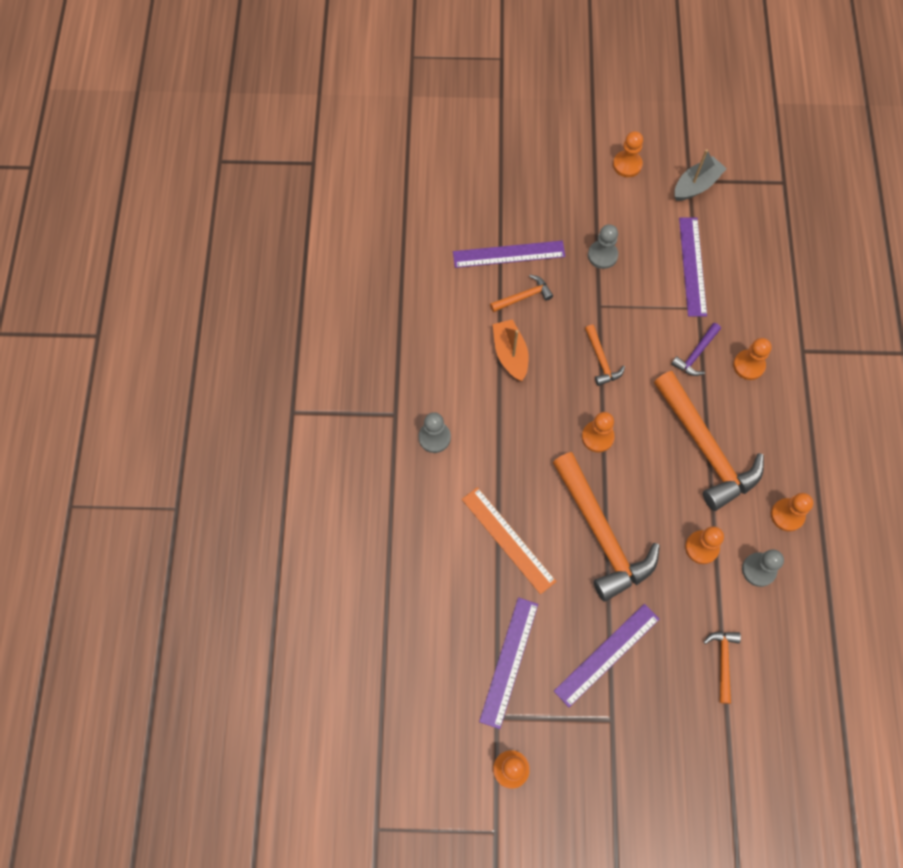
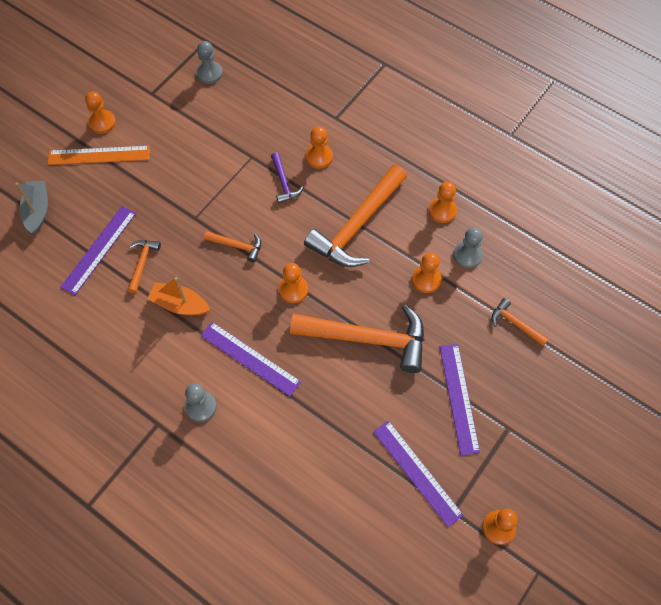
camera: 55 degrees left, 5 degrees down
orange ruler [462,487,556,594] -> orange ruler moved to [48,146,150,165]
grey pawn [588,224,618,269] -> grey pawn moved to [196,41,223,84]
orange hammer [654,371,764,511] -> orange hammer turned 120 degrees clockwise [304,165,407,267]
grey boat [674,149,727,201] -> grey boat moved to [16,181,48,234]
purple ruler [679,218,707,317] -> purple ruler moved to [200,322,301,396]

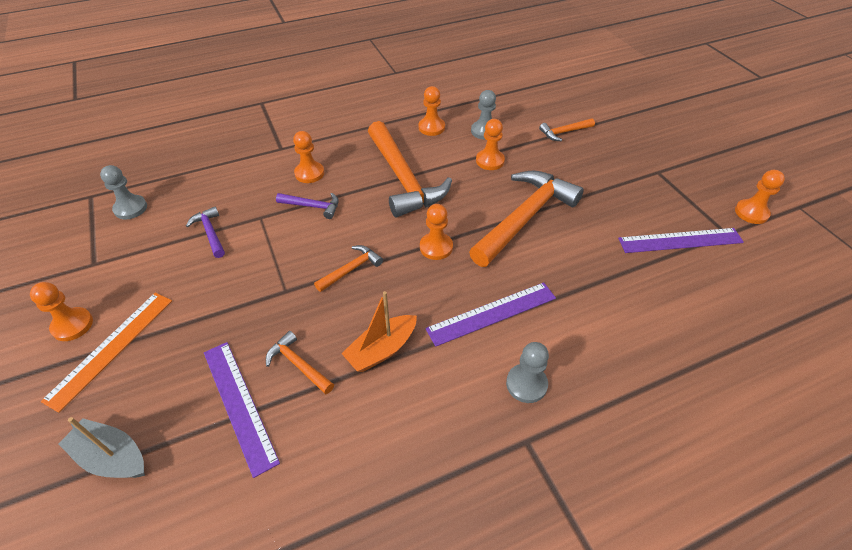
camera: 60 degrees left, 15 degrees down
purple ruler [440,344,480,455] -> none
none -> purple hammer [186,207,225,258]

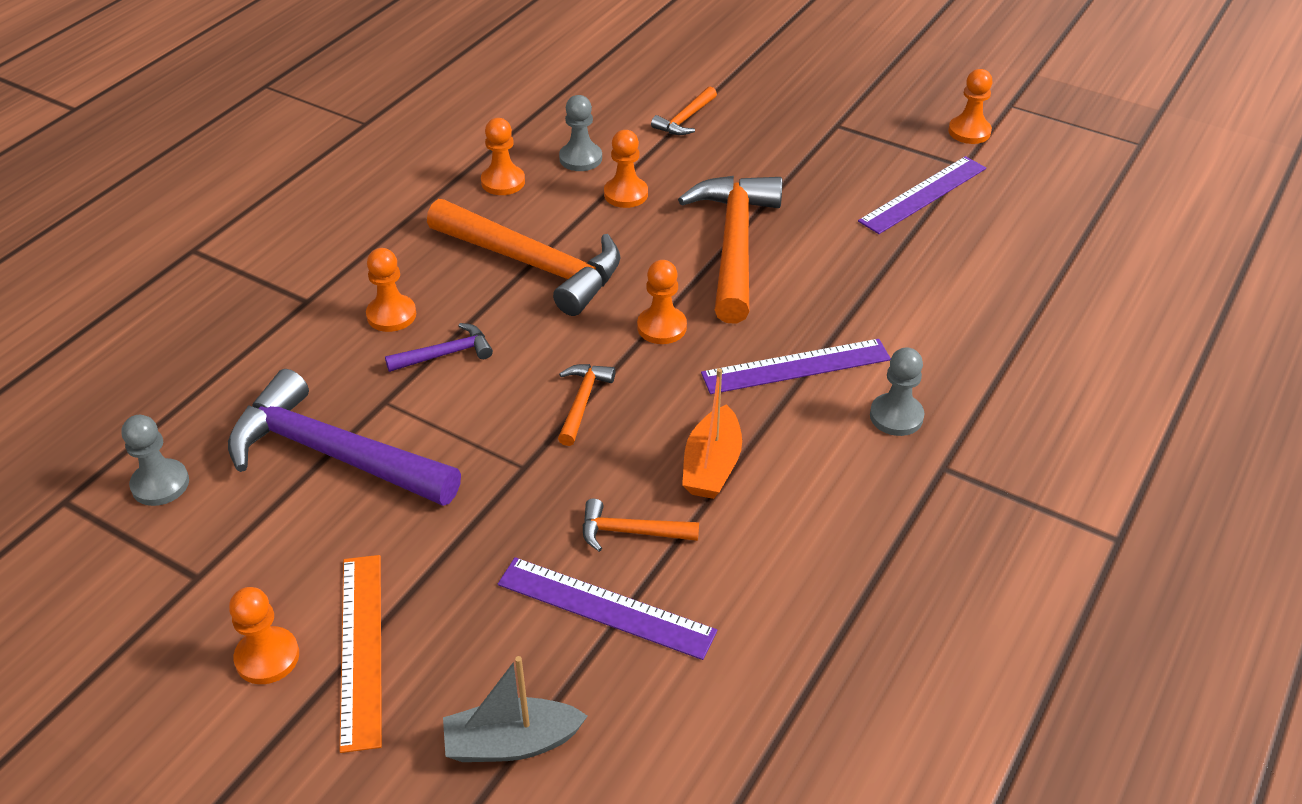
camera: 35 degrees left, 5 degrees down
purple hammer [186,207,225,258] -> purple hammer [228,369,461,506], size x2.20
purple ruler [425,282,556,347] -> purple ruler turned 45 degrees clockwise [701,339,891,394]

